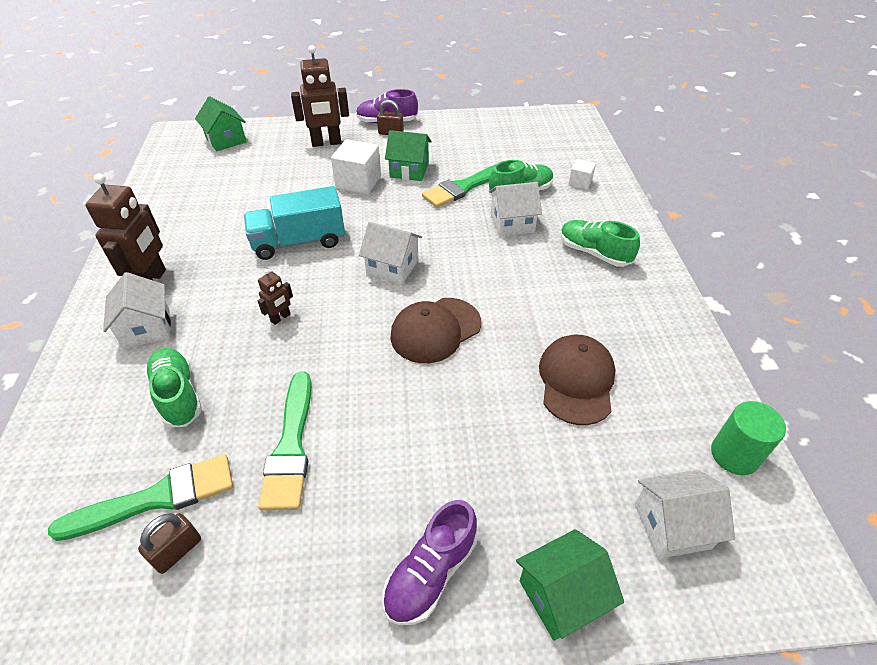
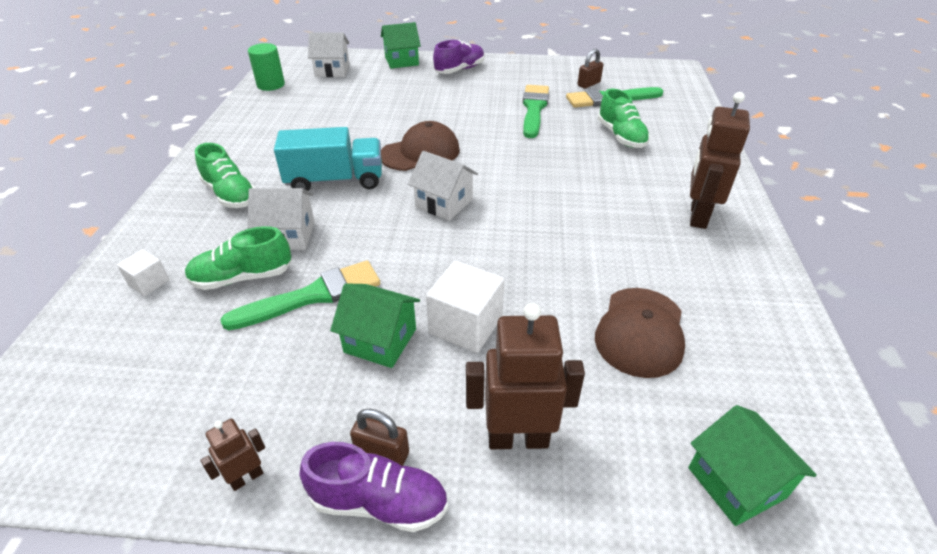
camera: 170 degrees left, 5 degrees down
white house [103,272,171,349] -> none
turquoise truck [244,186,345,260] -> turquoise truck moved to [274,127,382,191]
brown robot [258,269,293,325] -> brown robot moved to [200,418,265,491]
brown cap [539,335,616,425] -> brown cap moved to [595,288,685,378]

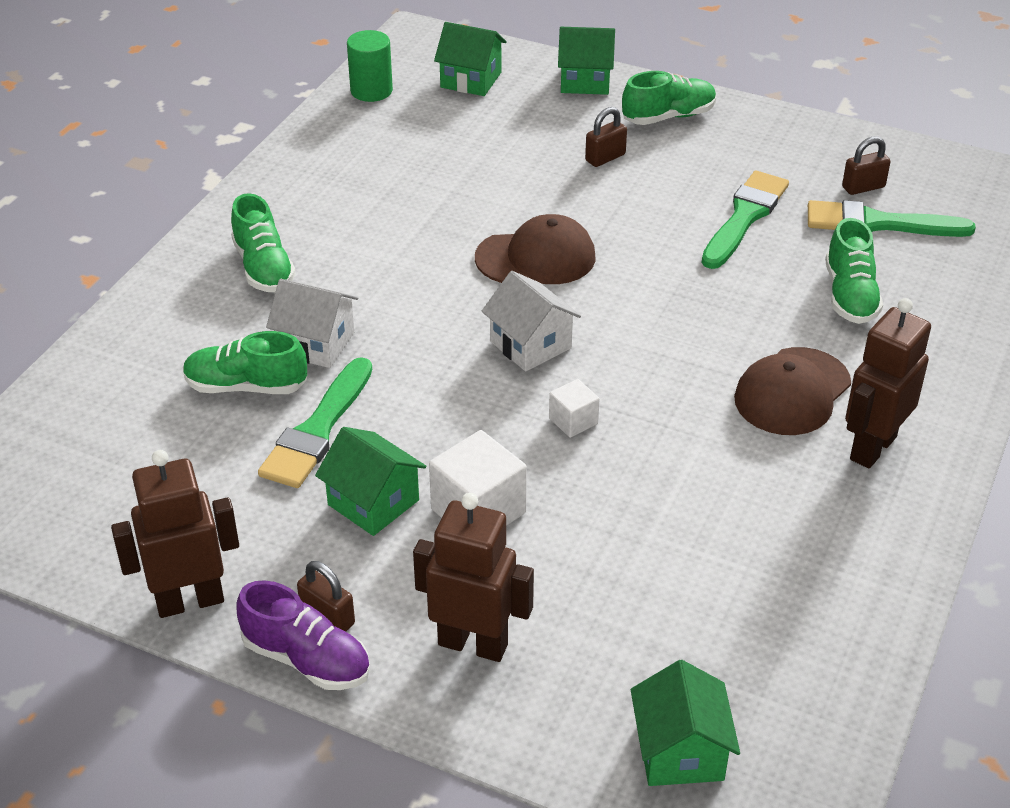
camera: 20 degrees right, 0 degrees up
white cube [117,249,169,296] -> white cube moved to [549,379,599,438]
brown robot [200,418,265,491] -> brown robot [111,450,239,618], size x2.02
green brush [220,261,380,330] -> green brush turned 120 degrees clockwise [258,357,372,488]
turquoise truck [274,127,382,191] -> none
white house [308,33,350,77] -> green house [434,22,506,96]
purple shoe [433,40,484,74] -> green shoe [622,71,716,125]
brown cap [595,288,685,378] -> brown cap moved to [734,347,851,435]
none -> brown padlock [585,107,627,167]

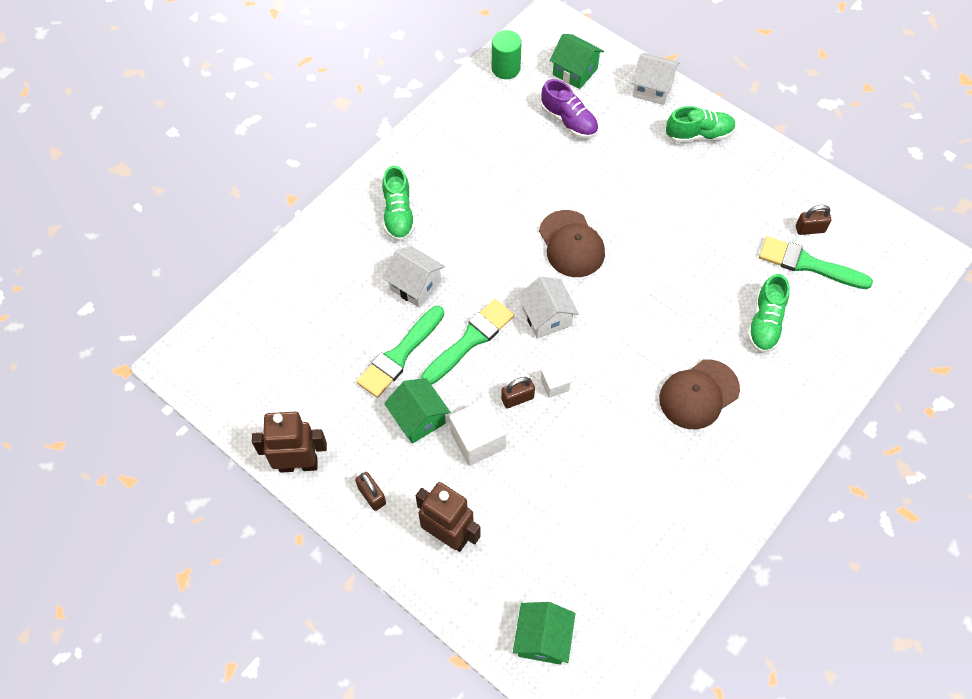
camera: 15 degrees right, 20 degrees up
green shoe [183,331,307,394] -> none
purple shoe [236,580,370,690] -> purple shoe moved to [541,79,598,138]
brown cap [475,214,596,284] -> brown cap turned 60 degrees clockwise [539,210,605,277]
green house [558,27,615,95] -> white house [632,53,680,105]
brown padlock [585,107,627,167] -> brown padlock moved to [501,377,535,408]
green brush [702,171,789,269] -> green brush moved to [421,299,514,385]
brown robot [845,298,931,468] -> none

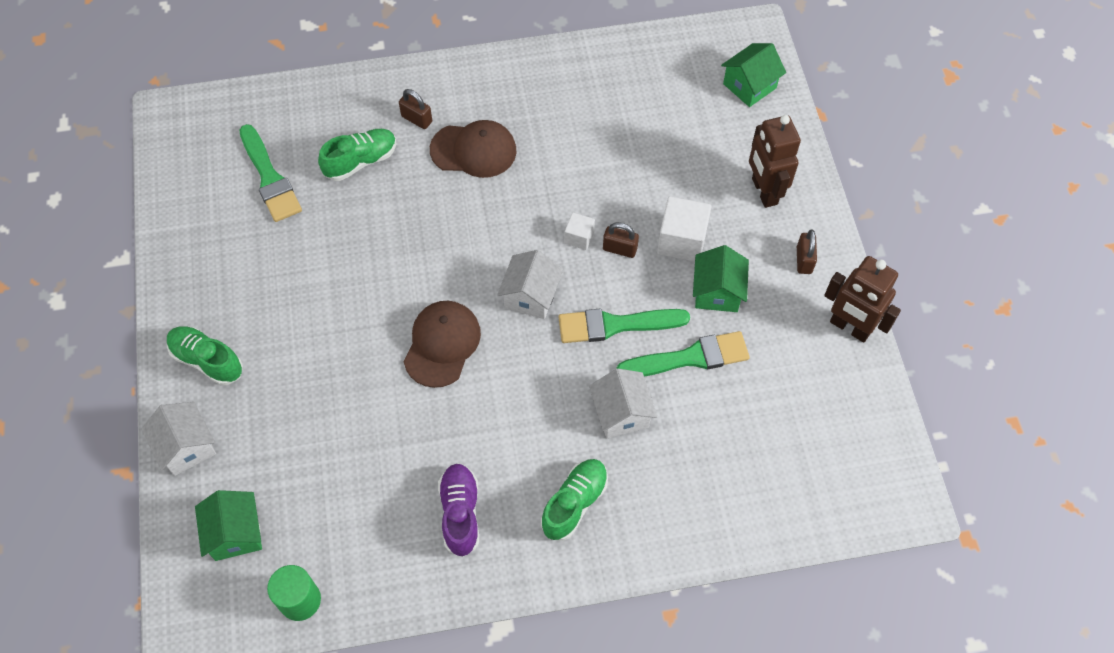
camera: 140 degrees left, 0 degrees up
purple shoe [541,79,598,138] -> purple shoe moved to [438,464,479,557]
brown padlock [796,205,831,235] -> brown padlock moved to [399,89,432,129]

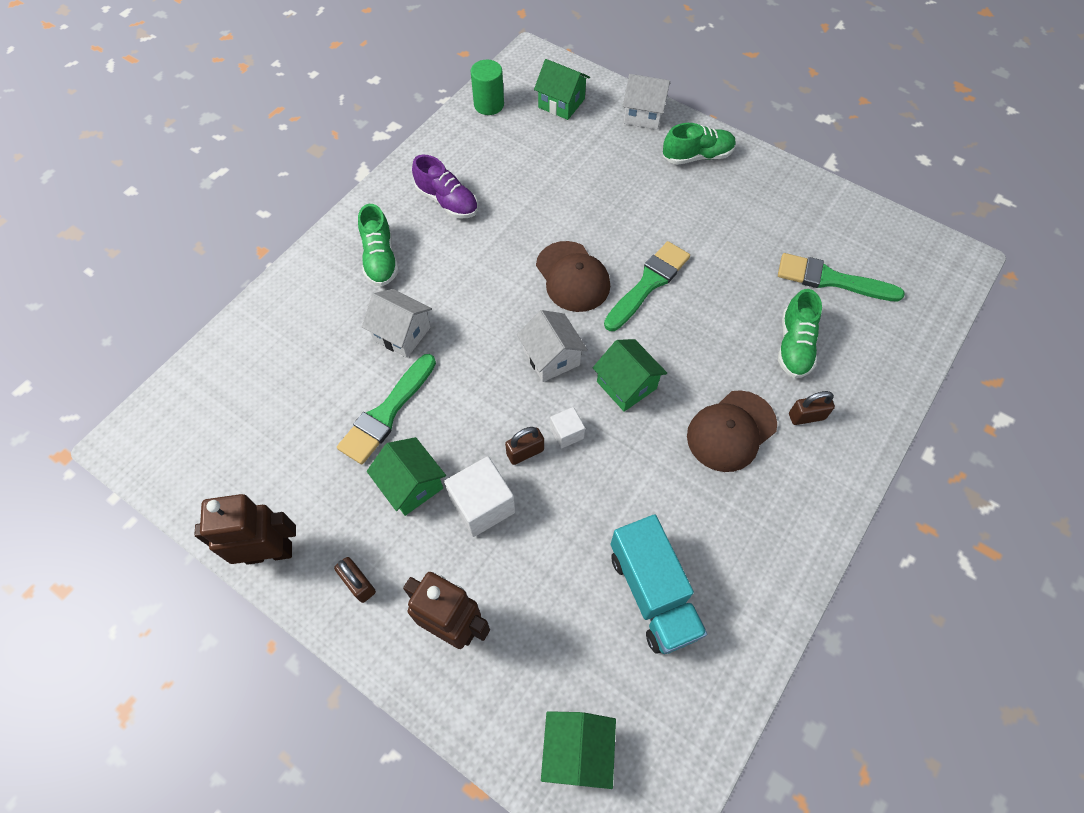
camera: 135 degrees right, 0 degrees up
green brush [559,309,690,343] -> green brush moved to [604,241,690,331]
none -> green house [593,339,667,412]
none -> turquoise truck [611,514,707,654]

